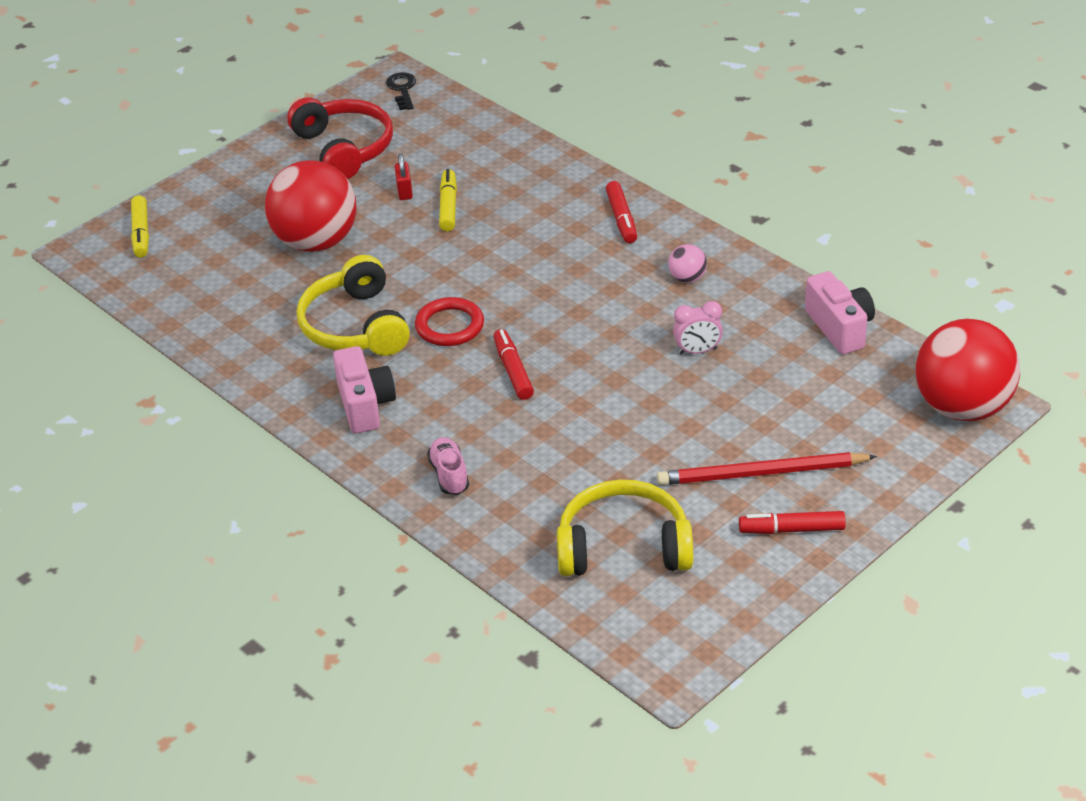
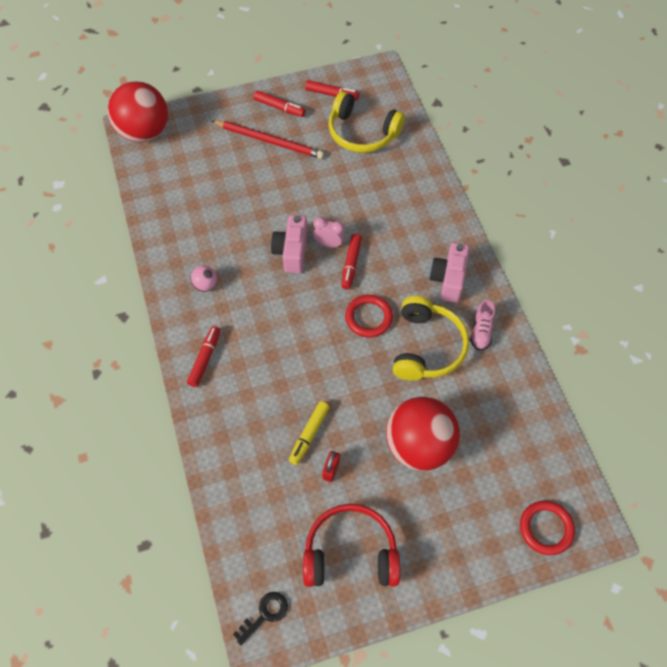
camera: 155 degrees left, 20 degrees up
yellow marker [131,195,149,258] -> red ring [520,501,575,555]
red headphones [287,97,393,179] -> red headphones turned 90 degrees clockwise [303,504,400,587]
black key [386,72,416,110] -> black key turned 150 degrees counterclockwise [233,592,288,645]
pink shoe [427,437,469,495] -> pink shoe moved to [470,300,495,351]
pink clock [673,301,723,355] -> pink clock moved to [313,217,345,248]
pink camera [805,271,875,355] -> pink camera moved to [271,215,308,273]
none -> red marker [305,80,359,101]

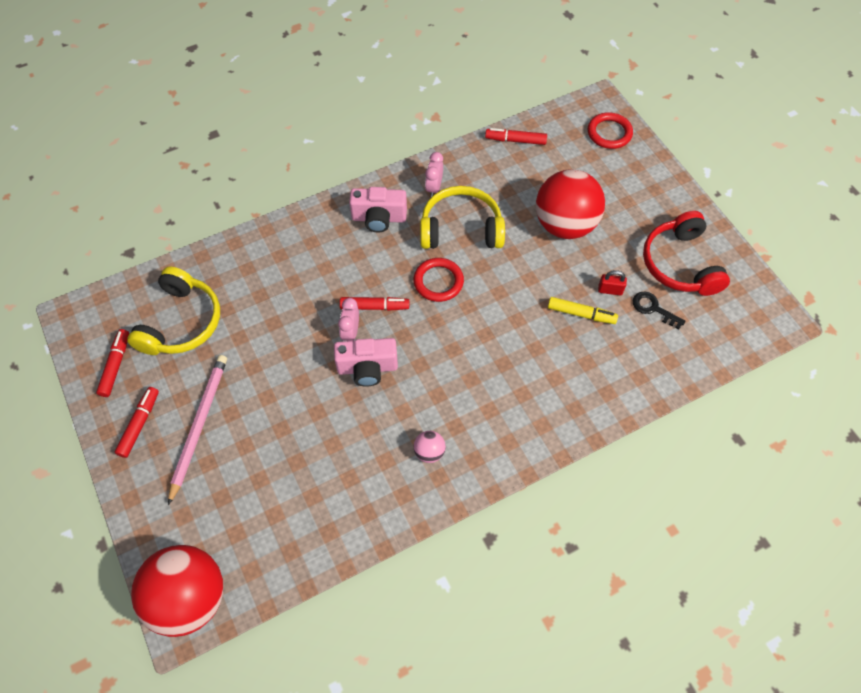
camera: 100 degrees left, 0 degrees up
red marker [187,326,221,387] -> red marker moved to [485,128,547,145]
red pencil [211,120,324,159] -> pink pencil [168,355,227,505]
black key [233,592,288,645] -> black key moved to [633,292,686,330]
pink shoe [470,300,495,351] -> pink clock [425,152,443,197]

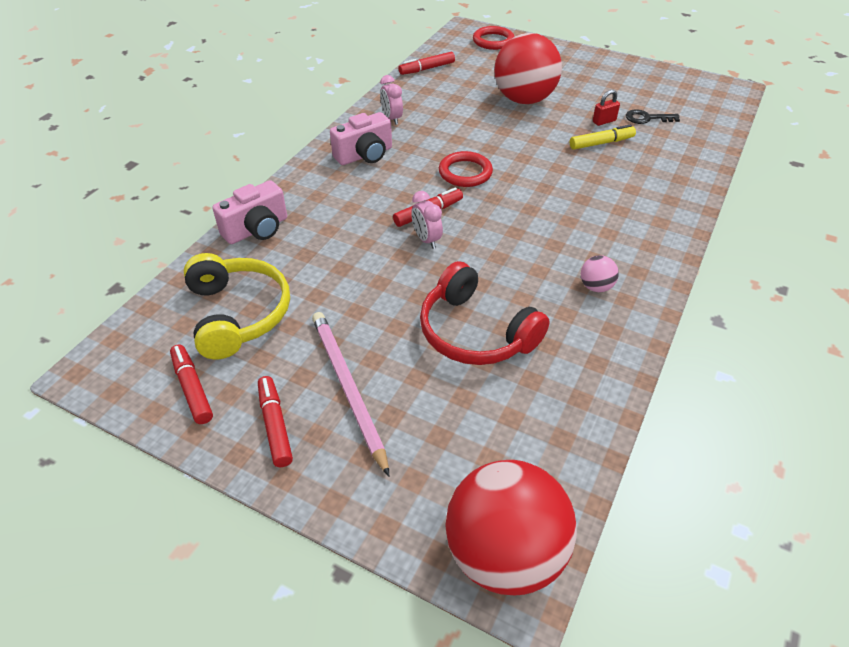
camera: 35 degrees left, 15 degrees down
pink camera [334,338,398,387] -> pink camera moved to [212,180,287,244]
yellow headphones [420,186,505,249] -> none
red headphones [643,211,730,296] -> red headphones moved to [420,261,550,365]

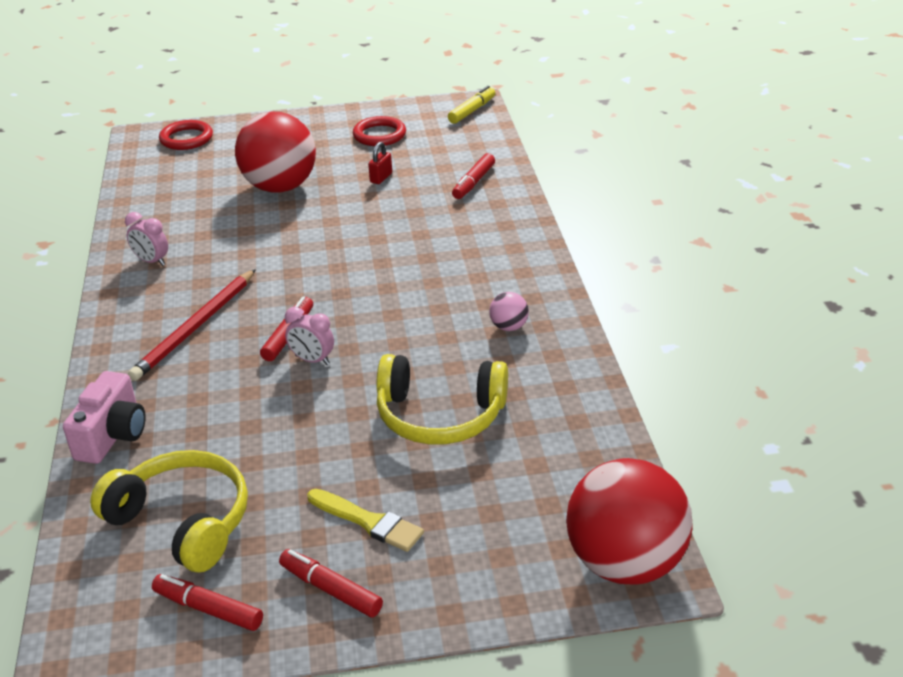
camera: 35 degrees left, 10 degrees down
pink pencil [312,312,389,476] -> yellow brush [307,489,424,552]
pink camera [330,112,392,165] -> none
red marker [399,52,455,75] -> red marker moved to [452,153,495,199]
red headphones [420,261,550,365] -> yellow headphones [377,354,508,445]
red ring [439,151,493,187] -> red ring moved to [353,116,406,146]
yellow marker [570,125,636,150] -> yellow marker moved to [448,86,495,124]
black key [626,109,680,124] -> none
none -> red pencil [128,269,256,381]

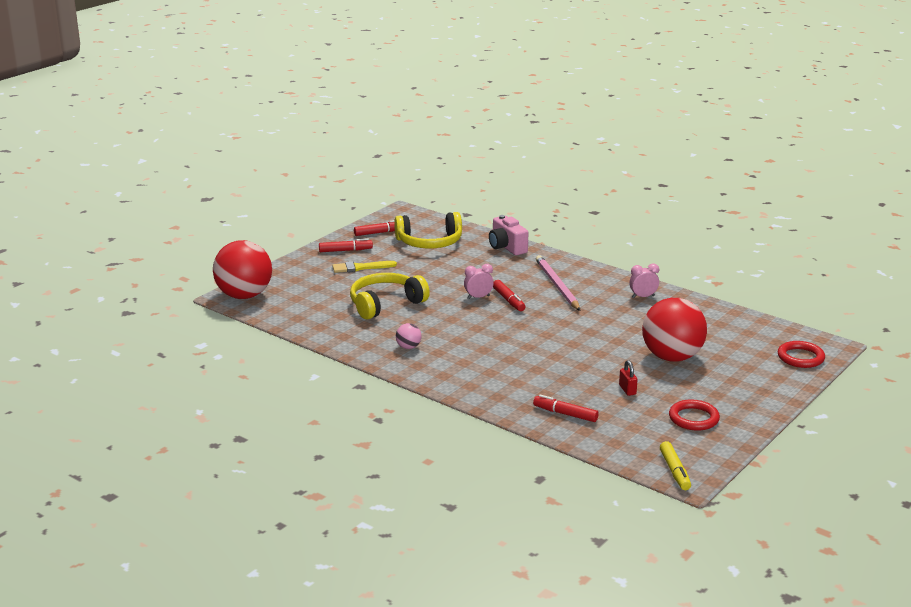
camera: 135 degrees right, 10 degrees down
red pencil [128,269,256,381] -> pink pencil [536,255,580,311]
red marker [452,153,495,199] -> red marker turned 45 degrees counterclockwise [533,394,599,422]

